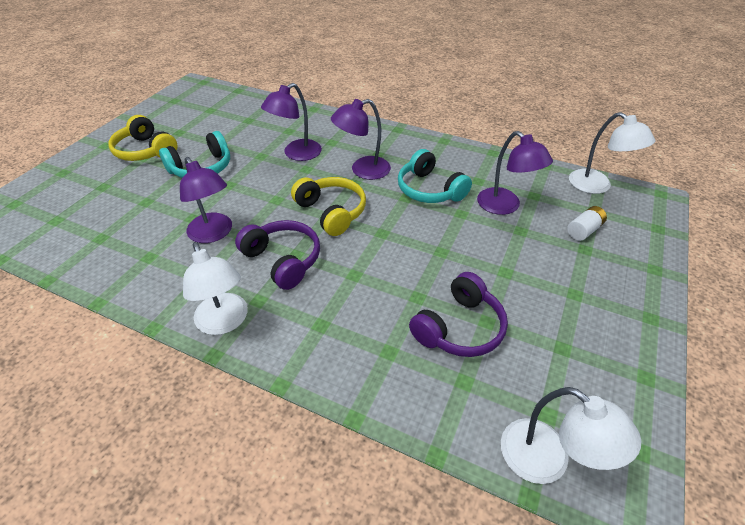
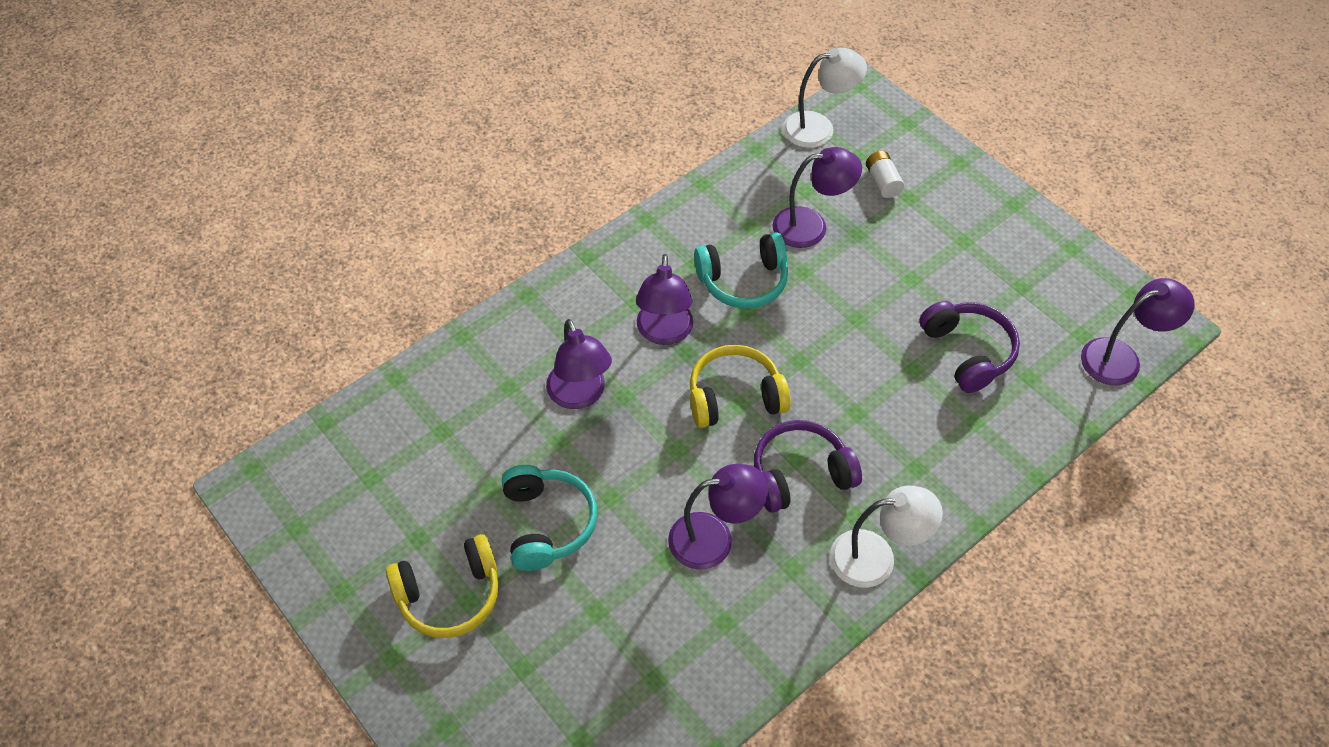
camera: 65 degrees left, 10 degrees up
white lamp [501,387,641,484] -> purple lamp [1081,278,1194,385]

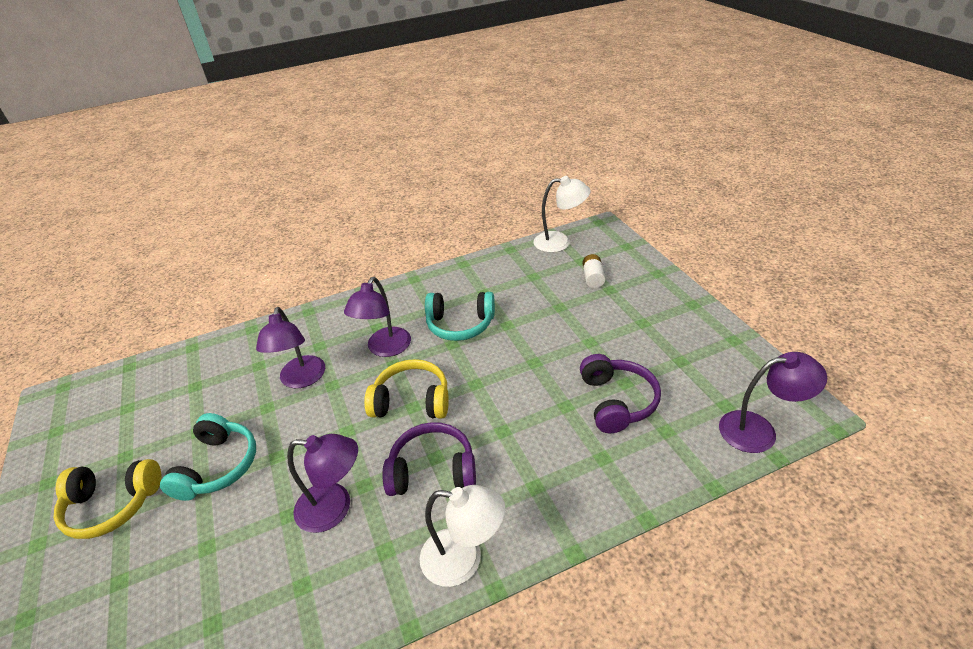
camera: 20 degrees right, 15 degrees down
purple lamp [773,147,862,248] -> none

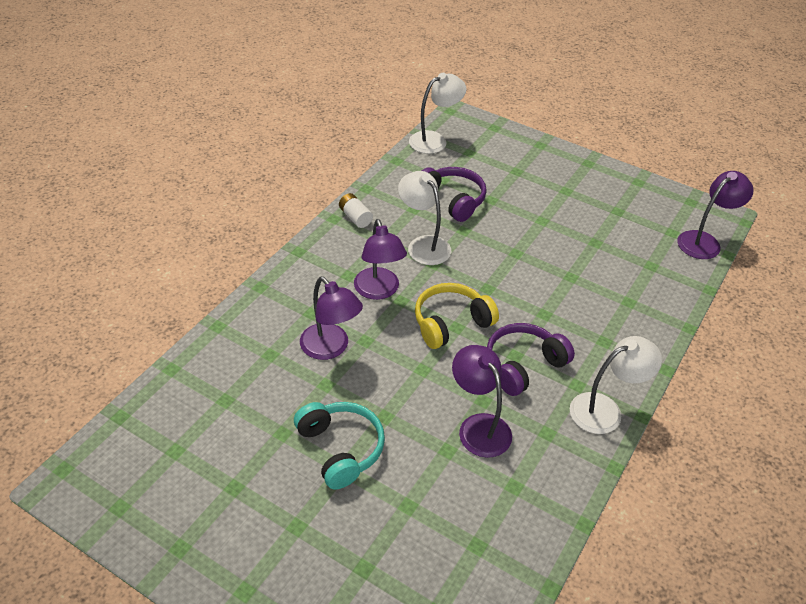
camera: 40 degrees left, 5 degrees up
yellow headphones [54,459,161,539] -> none
purple lamp [287,434,358,533] -> purple lamp turned 90 degrees counterclockwise [452,345,512,458]
turquoise headphones [425,292,495,341] -> white lamp [398,171,451,265]
purple headphones [580,354,661,433] -> purple headphones moved to [422,167,487,222]
white battery [582,254,605,288] -> white battery moved to [339,193,373,228]

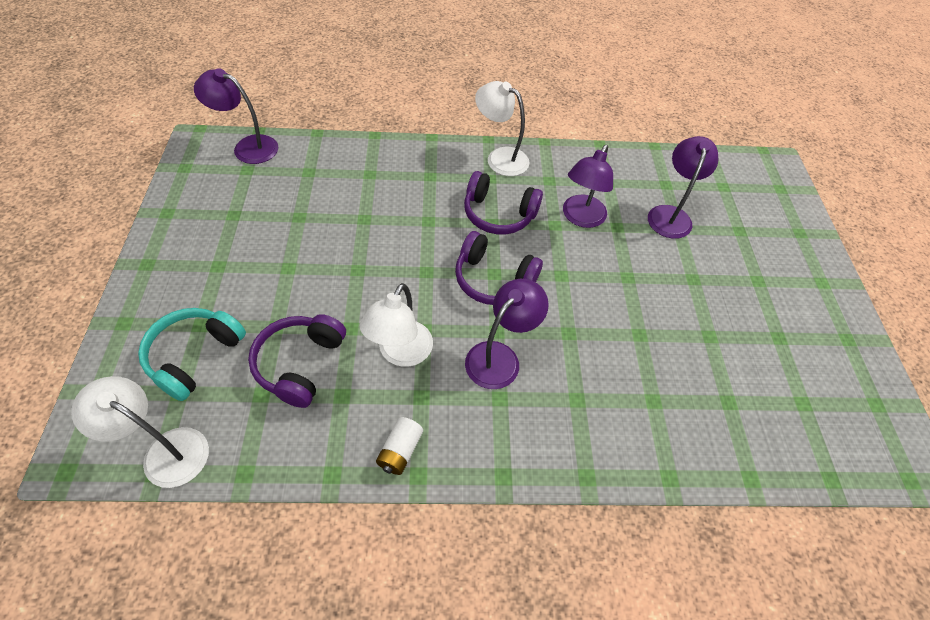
camera: 125 degrees left, 10 degrees up
turquoise headphones [294,402,385,489] -> turquoise headphones moved to [138,308,246,401]
purple lamp [300,277,363,360] -> purple lamp moved to [648,136,718,239]
yellow headphones [415,283,499,349] -> purple headphones [455,231,543,305]

